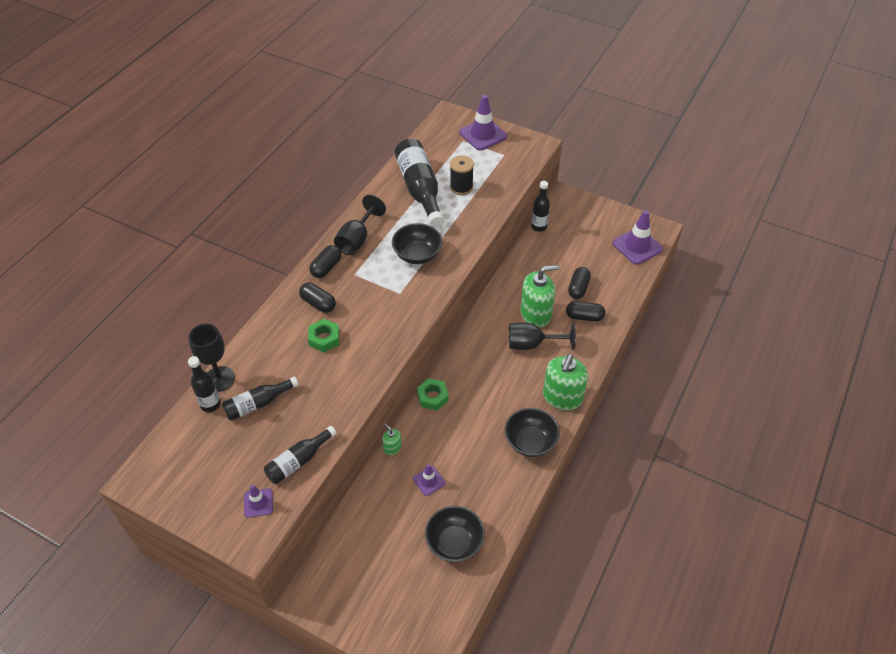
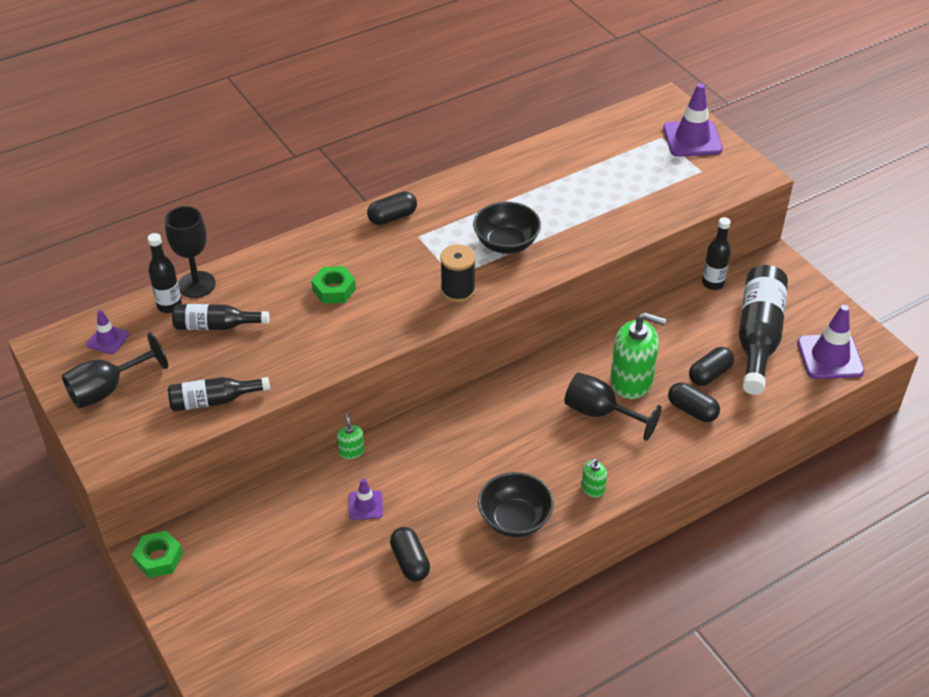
camera: 30 degrees right, 5 degrees down
purple traffic cone [244,485,273,518] -> purple traffic cone moved to [87,310,129,354]
black capsule [299,283,336,313] -> black capsule moved to [390,527,430,582]
black goblet [334,195,386,255] -> black goblet moved to [62,333,168,409]
black bottle [395,139,444,228] -> black bottle moved to [739,265,788,395]
green nut [417,378,449,411] -> green nut moved to [132,531,183,578]
black bowl [425,506,485,562] -> none
black spool [450,155,474,195] -> black spool moved to [440,244,476,302]
green soap dispenser [543,354,588,410] -> green soap dispenser [581,459,607,498], size x0.46

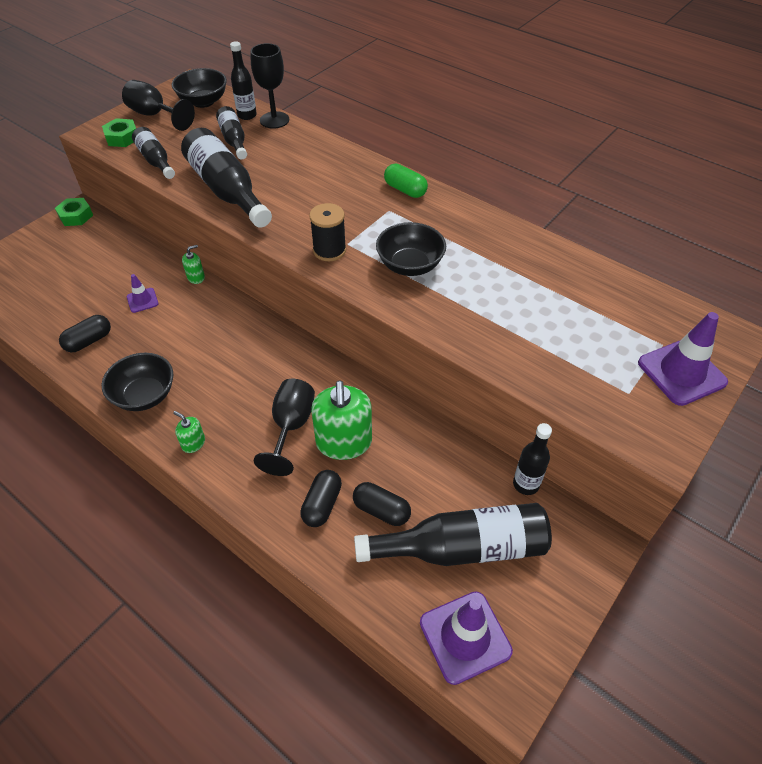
camera: 70 degrees right, 5 degrees up
purple traffic cone [87,310,129,354] -> black bowl [172,68,227,108]
green nut [311,266,356,304] -> green nut moved to [102,118,136,147]
black capsule [367,191,417,225] -> green capsule [384,164,428,198]
none -> black bottle [181,128,272,228]

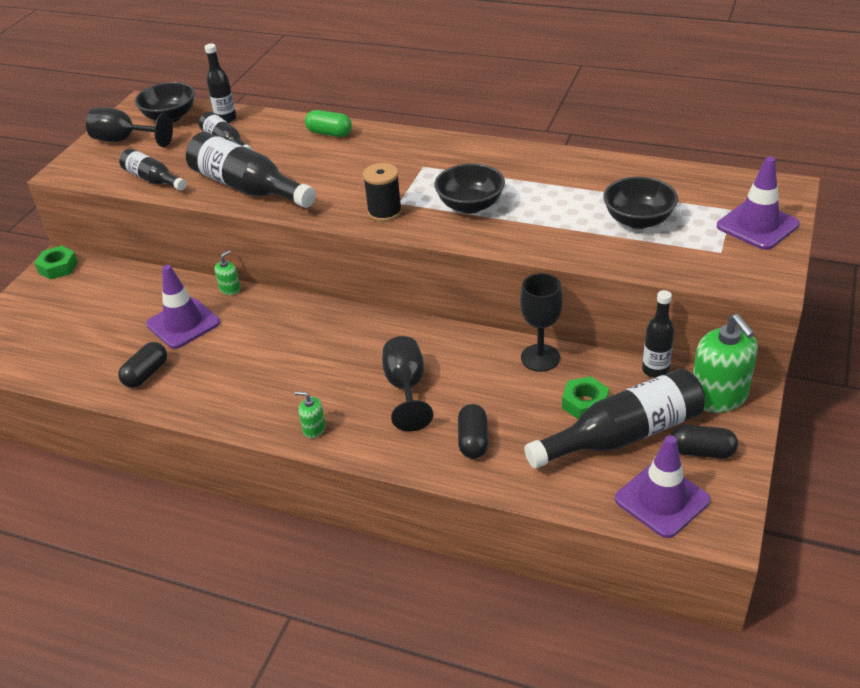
camera: 15 degrees left, 10 degrees down
green nut [102,118,136,147] -> green nut moved to [562,376,609,419]
black bowl [102,353,174,411] -> black bowl moved to [603,177,678,229]
purple traffic cone [127,274,159,313] -> purple traffic cone [146,265,220,349], size x1.87
black goblet [250,43,289,129] -> black goblet moved to [520,273,563,372]
green soap dispenser [311,380,372,460] -> green soap dispenser moved to [693,314,758,413]
black capsule [353,482,411,526] -> black capsule moved to [671,425,738,458]
green capsule [384,164,428,198] -> green capsule moved to [305,110,352,137]

